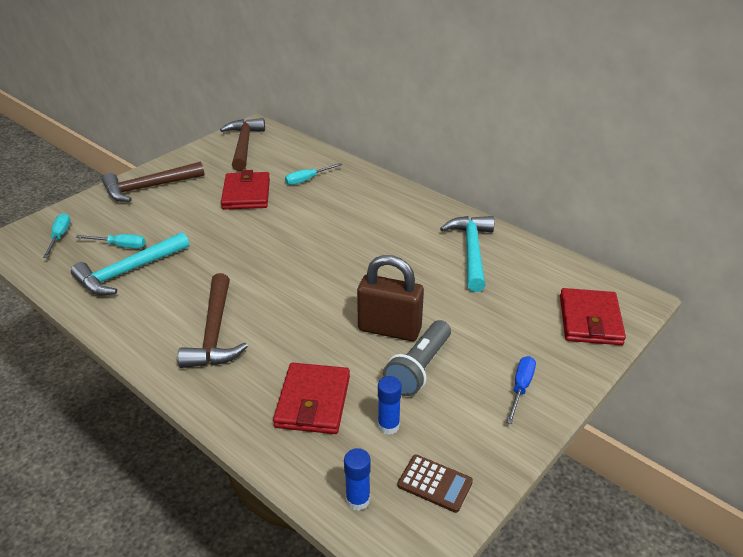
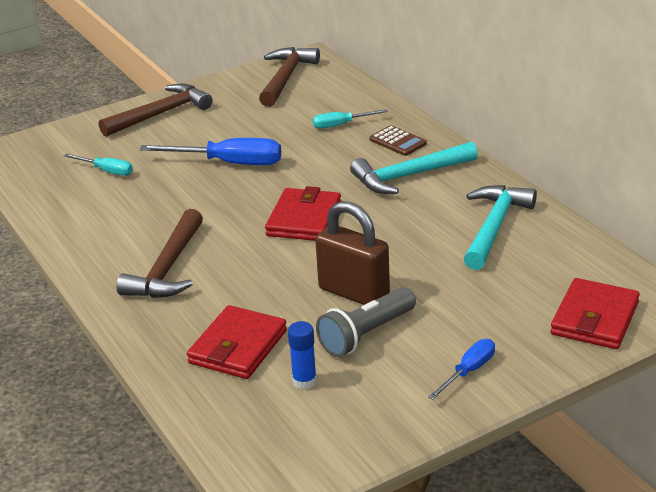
camera: 20 degrees right, 5 degrees down
turquoise screwdriver [43,213,71,258] -> none
turquoise hammer [71,232,189,295] -> turquoise hammer moved to [350,141,478,194]
brown hammer [102,162,205,202] -> brown hammer turned 150 degrees clockwise [99,83,212,137]
red wallet [221,170,270,209] -> red wallet moved to [265,186,341,241]
blue glue stick [344,448,371,511] -> none
brown calculator [398,455,473,513] -> brown calculator moved to [370,125,427,156]
none -> blue screwdriver [140,138,281,165]

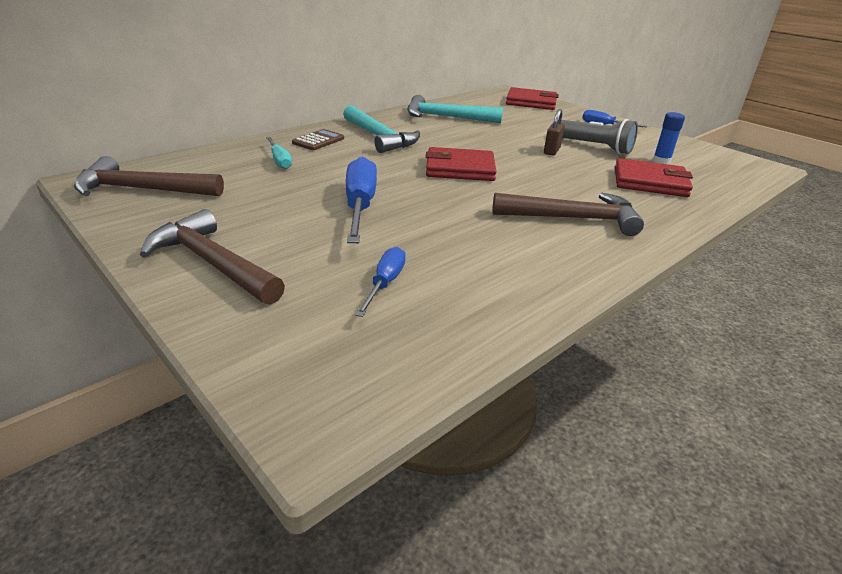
camera: 105 degrees left, 0 degrees up
turquoise screwdriver [64,154,133,176] -> blue screwdriver [355,247,406,317]
brown padlock [315,201,390,305] -> brown padlock [544,109,565,155], size x0.52

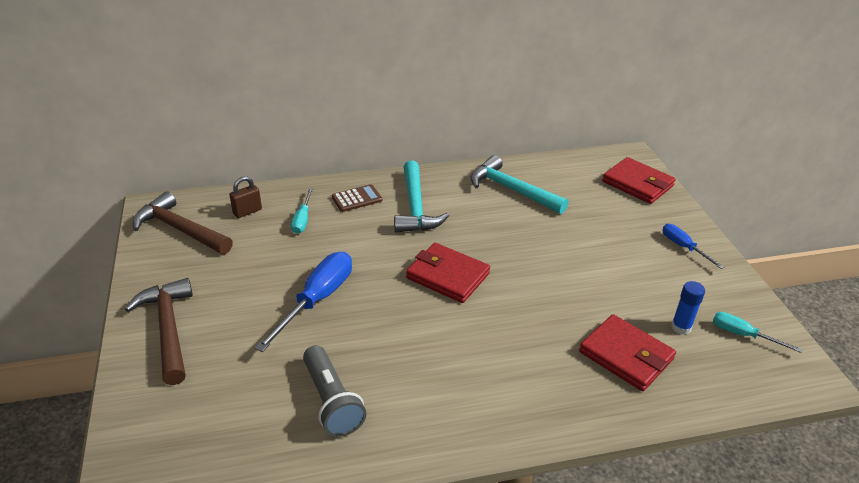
camera: 30 degrees right, 5 degrees up
blue screwdriver [355,247,406,317] -> none
brown hammer [492,193,644,236] -> none
brown padlock [544,109,565,155] -> brown padlock moved to [229,176,262,218]
grey flashlight [561,119,638,154] -> grey flashlight moved to [303,345,366,437]
none -> turquoise screwdriver [713,312,803,353]

